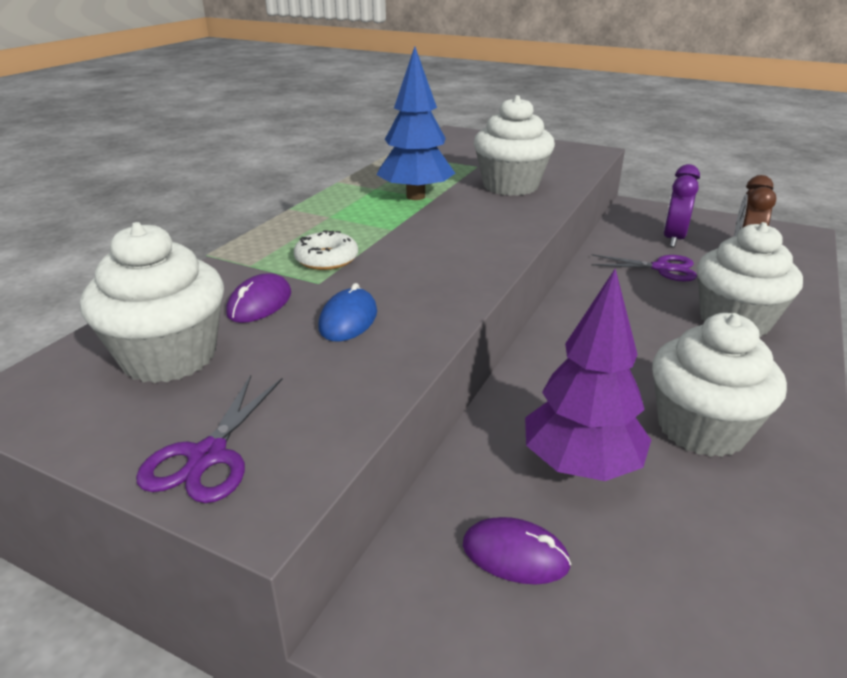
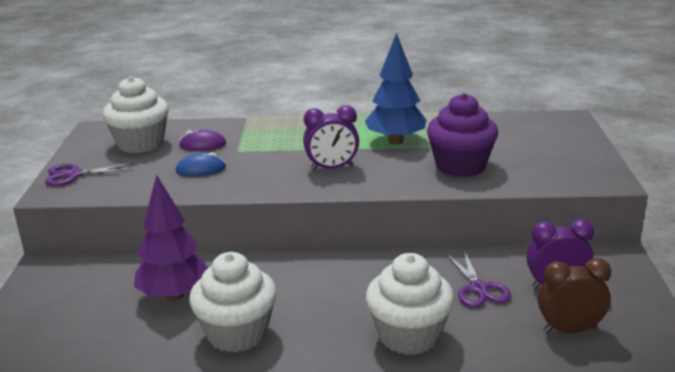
camera: 65 degrees right, 5 degrees down
white donut [294,230,358,270] -> none
purple mouse [463,517,571,584] -> none
white cupcake [474,95,555,196] -> purple cupcake [427,93,498,177]
none -> purple clock [303,105,359,171]

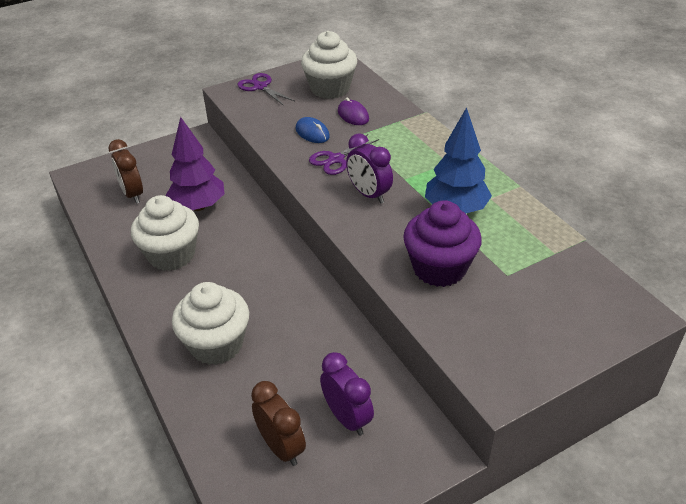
camera: 60 degrees right, 15 degrees up
purple scissors [446,251,511,308] -> purple scissors moved to [309,134,379,175]
none -> brown clock [108,139,143,204]

